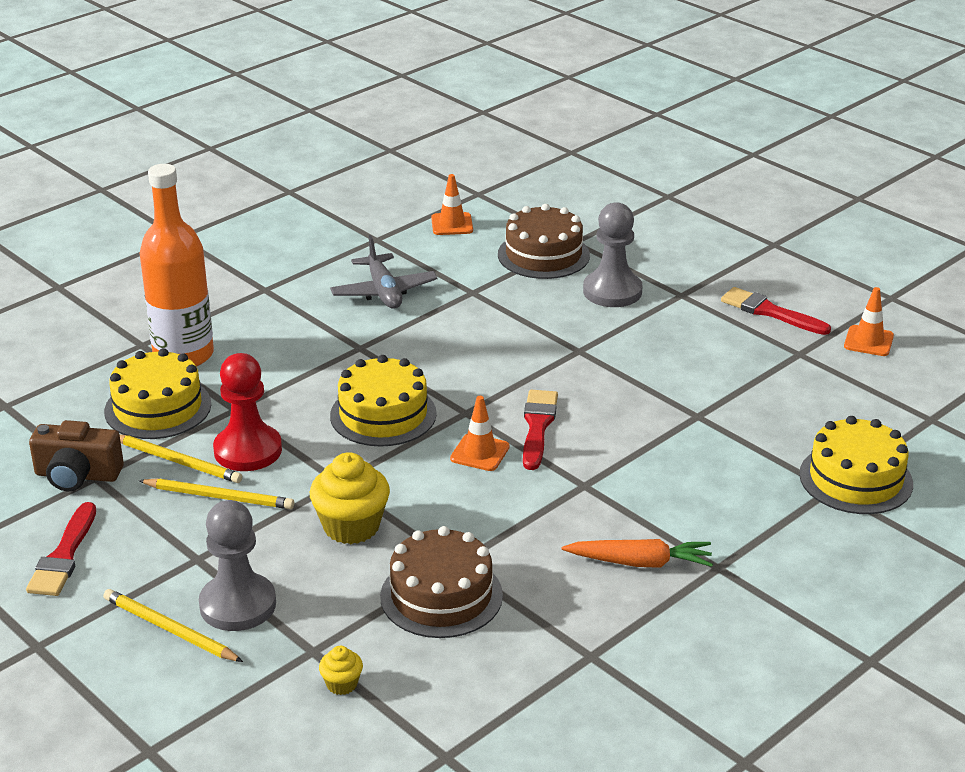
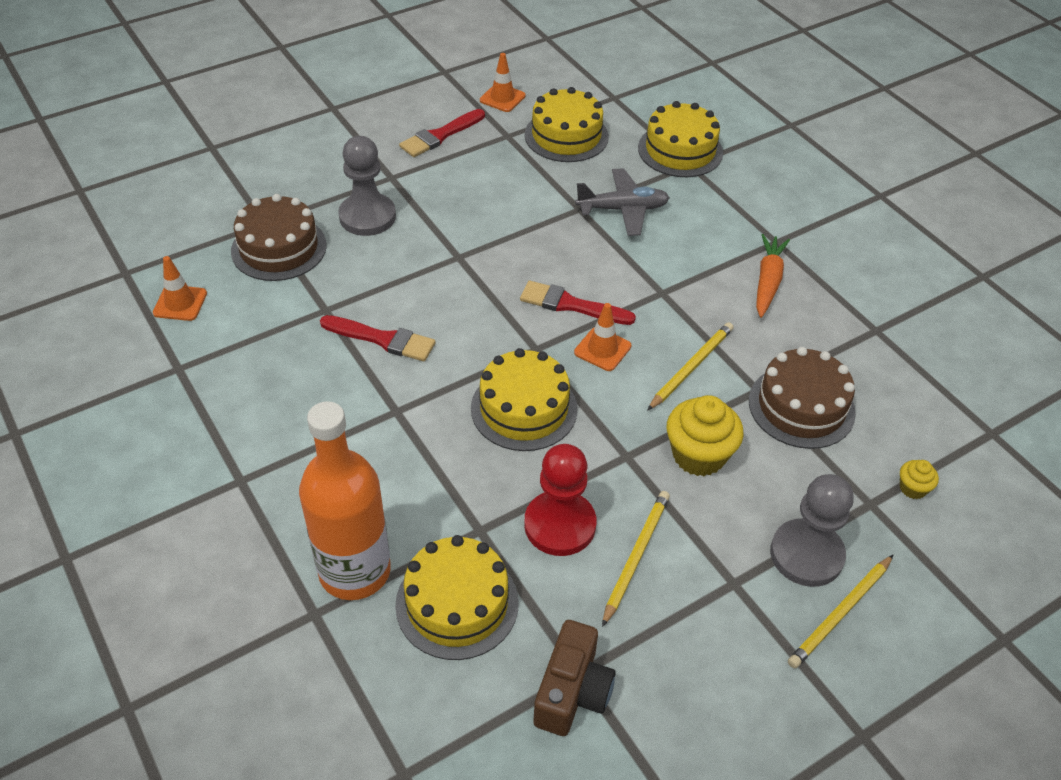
camera: 80 degrees left, 15 degrees up
red brush [26,502,96,596] -> red brush moved to [320,315,436,361]
yellow pencil [119,434,242,483] -> yellow pencil moved to [647,322,733,411]
grey plane [330,235,438,309] -> grey plane moved to [575,168,670,236]
none -> yellow cake [525,87,609,162]

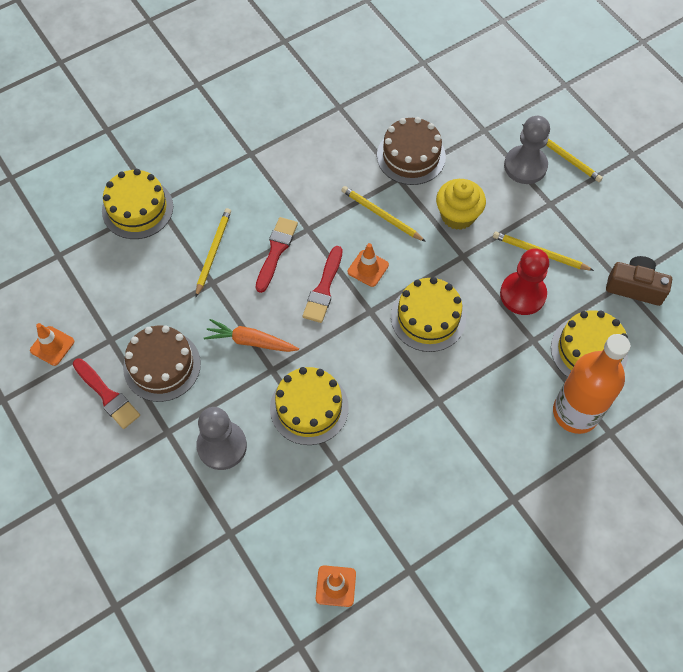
camera: 90 degrees left, 15 degrees up
brown cake [231,194,327,281] -> brown cake moved to [123,325,201,402]
red brush [320,315,436,361] -> red brush moved to [255,217,298,293]
yellow cake [525,87,609,162] -> yellow cake moved to [270,367,349,445]
grey plane [575,168,670,236] -> yellow pencil [196,208,231,297]
orange carrot [756,234,790,318] -> orange carrot moved to [204,319,299,352]
yellow cupcake [900,460,939,499] -> none

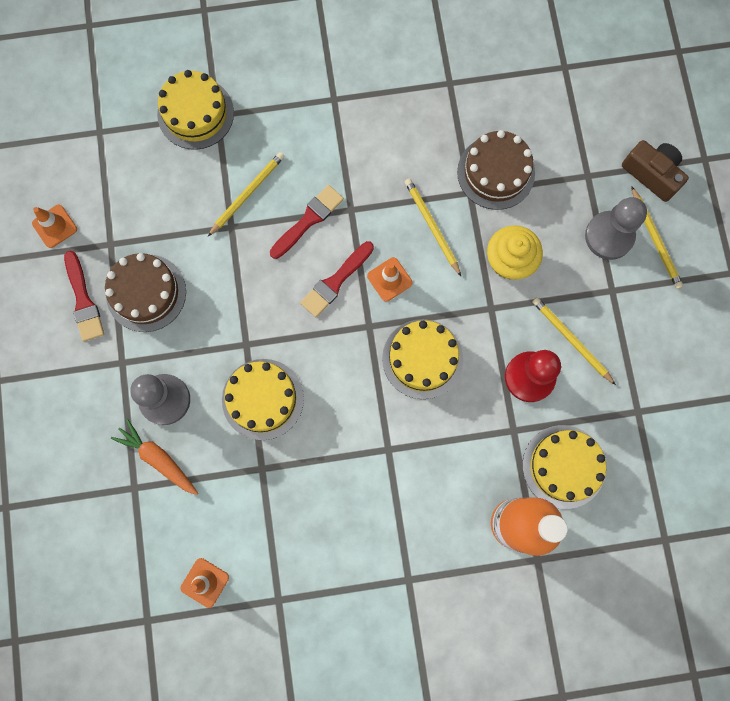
camera: 25 degrees right, 15 degrees up
orange carrot [204,319,299,352] -> orange carrot moved to [111,419,198,495]
brown camera [606,256,672,306] -> brown camera moved to [622,140,689,202]

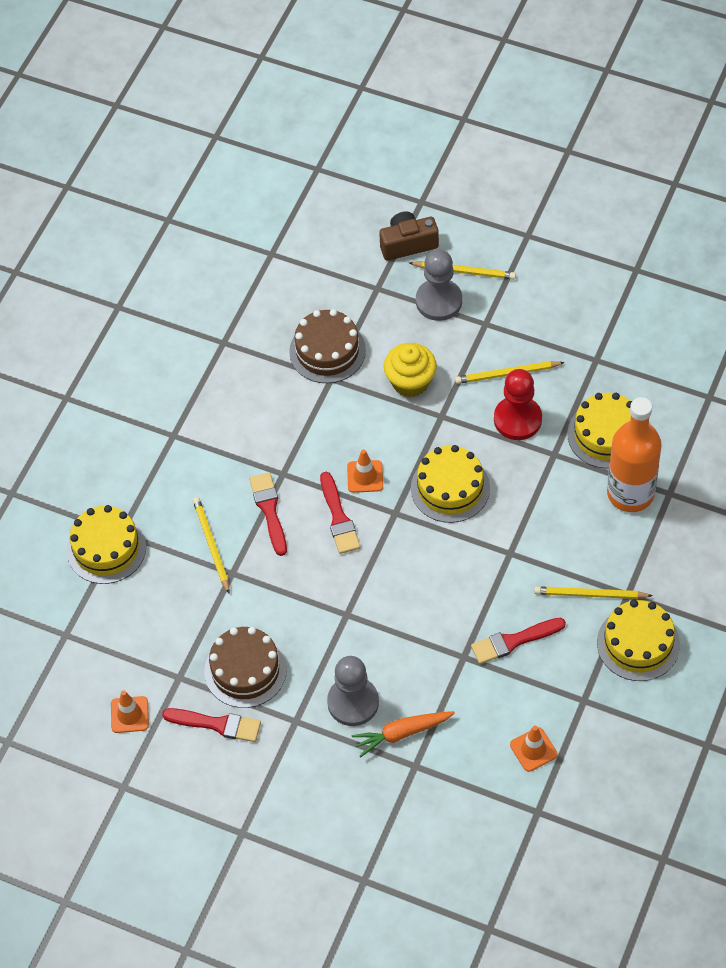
camera: 55 degrees left, 20 degrees down
yellow cake [222,359,304,440] -> yellow cake moved to [597,600,680,681]
yellow pencil [405,179,461,276] -> yellow pencil moved to [534,586,653,599]
none -> red brush [471,618,566,664]

